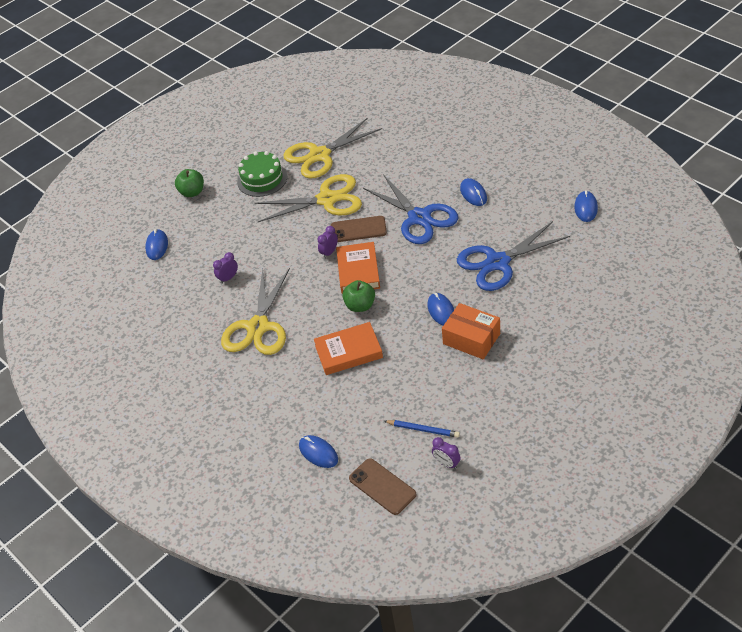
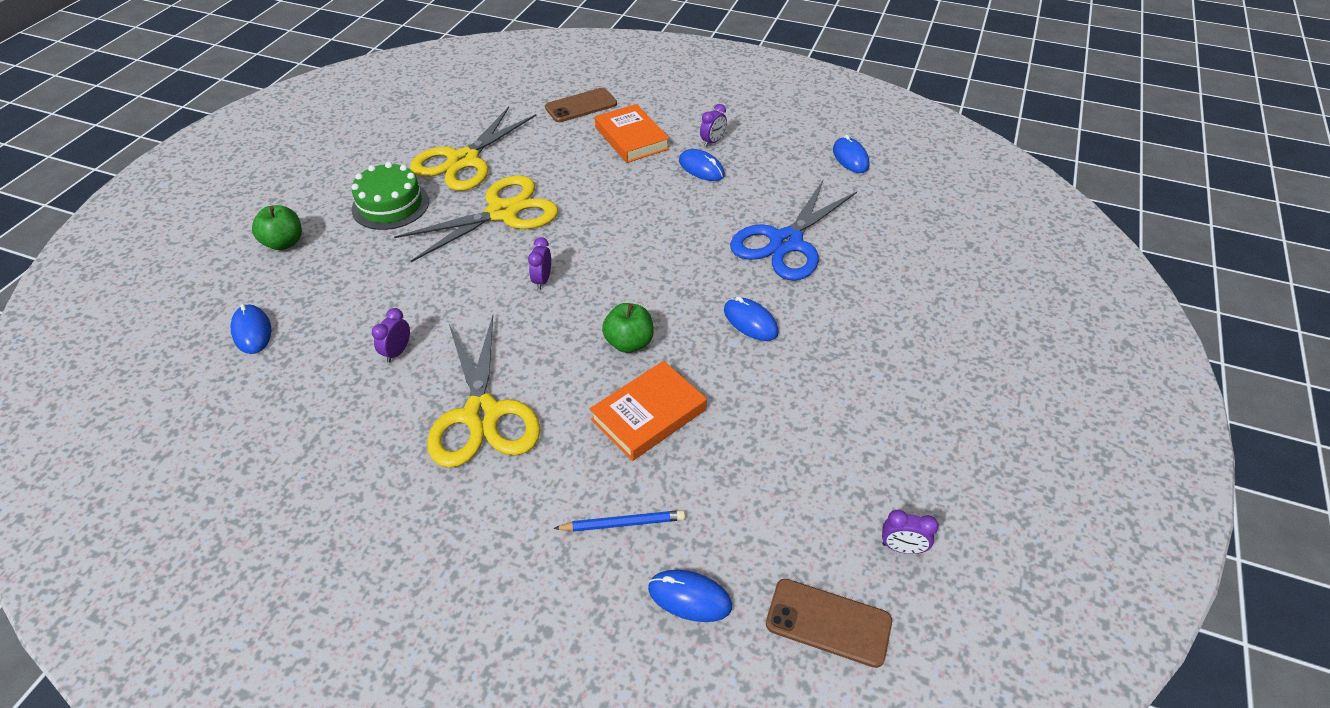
camera: 30 degrees left, 0 degrees up
brown phone [331,216,387,242] -> brown phone moved to [545,88,617,122]
orange book [336,242,380,294] -> orange book moved to [595,104,669,163]
blue scissors [363,174,459,244] -> none
blue pencil [384,420,460,438] -> blue pencil moved to [553,510,685,532]
orange box [442,303,500,359] -> none
none -> purple clock [700,104,727,147]

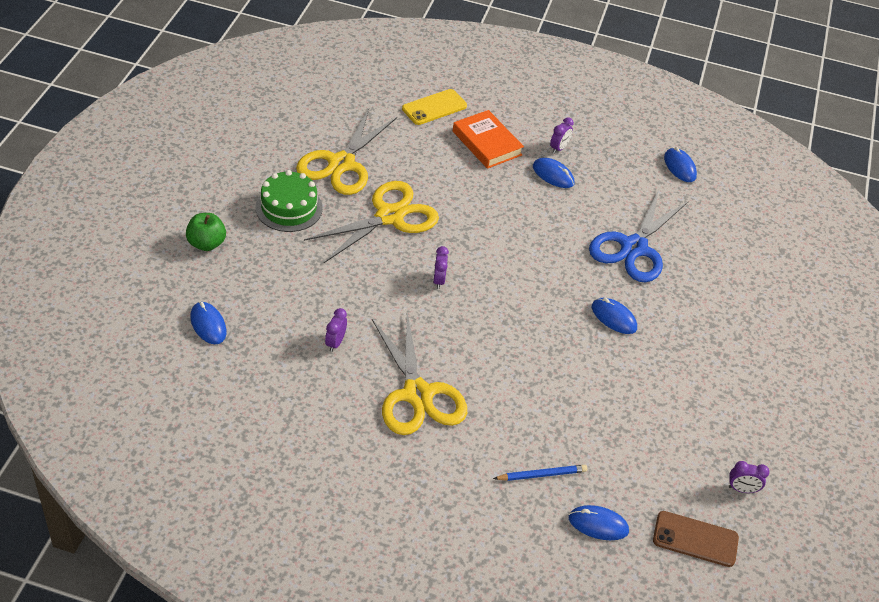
camera: 10 degrees left, 0 degrees up
brown phone [545,88,617,122] -> yellow phone [402,89,467,125]
orange book [590,361,707,461] -> none
green apple [602,303,654,353] -> none

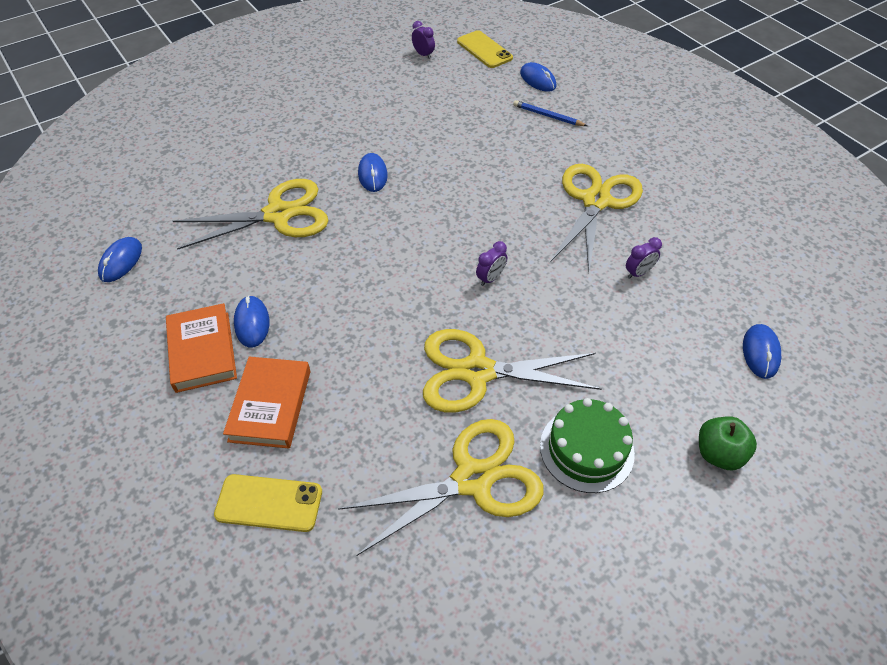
camera: 135 degrees left, 5 degrees up
purple clock [550,117,574,154] -> orange book [166,303,237,393]
blue scissors [589,190,689,282] -> yellow scissors [173,179,329,250]
brown phone [653,511,739,567] -> yellow phone [457,30,513,68]

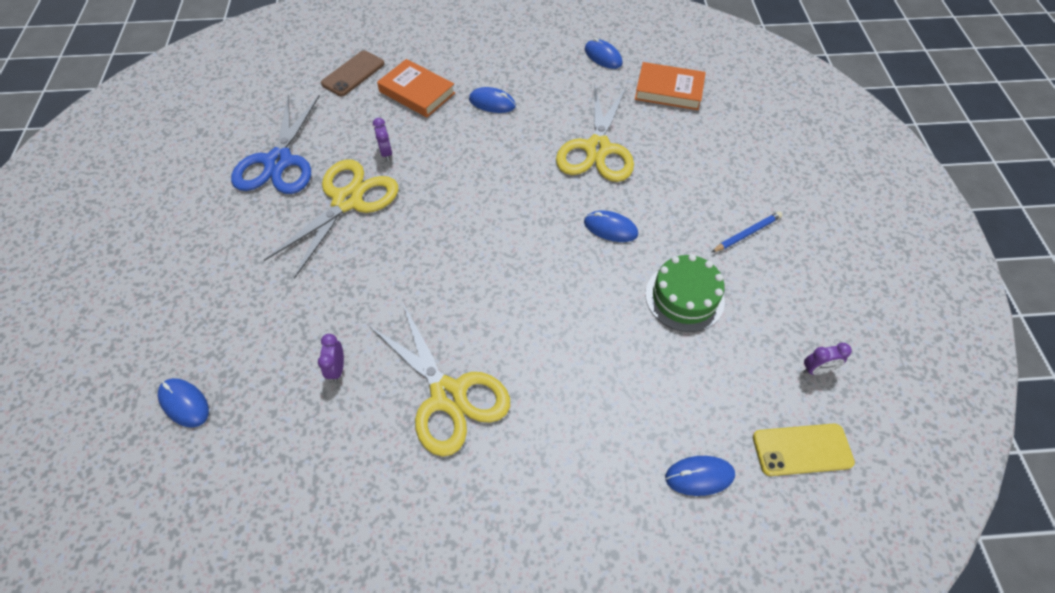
camera: 120 degrees right, 5 degrees up
orange book [166,303,237,393] -> orange book moved to [635,62,706,110]
yellow phone [214,474,322,532] -> brown phone [321,50,384,96]
yellow scissors [338,419,544,556] -> blue scissors [231,95,320,194]
purple clock [476,241,507,286] -> purple clock moved to [373,118,392,161]
blue pencil [513,100,587,126] -> blue pencil moved to [711,212,782,253]
green cake [540,398,635,493] -> green cake moved to [645,254,725,332]
green apple [699,417,757,470] -> none

